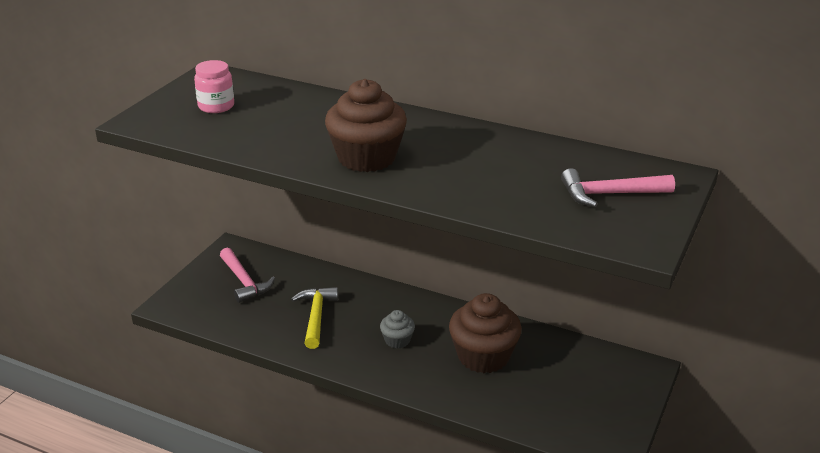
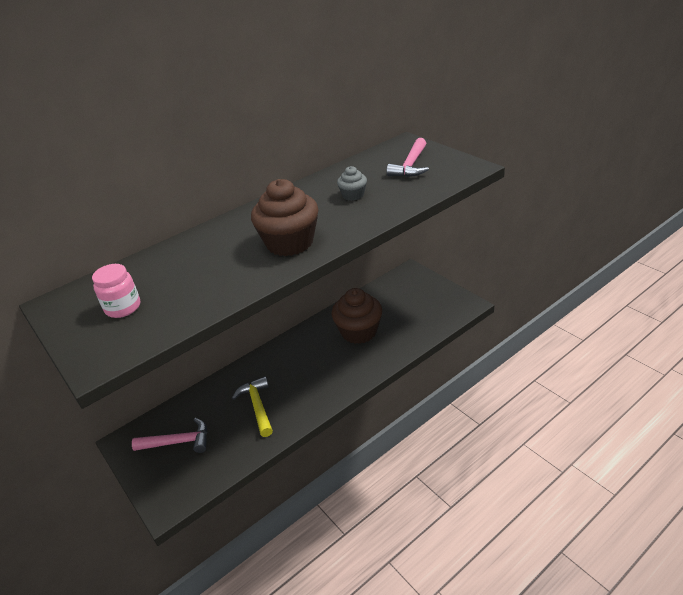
camera: 60 degrees left, 5 degrees up
yellow hammer [291,287,338,349] -> yellow hammer turned 45 degrees clockwise [232,376,273,437]
grey cupcake [380,310,415,348] -> grey cupcake moved to [337,166,367,201]

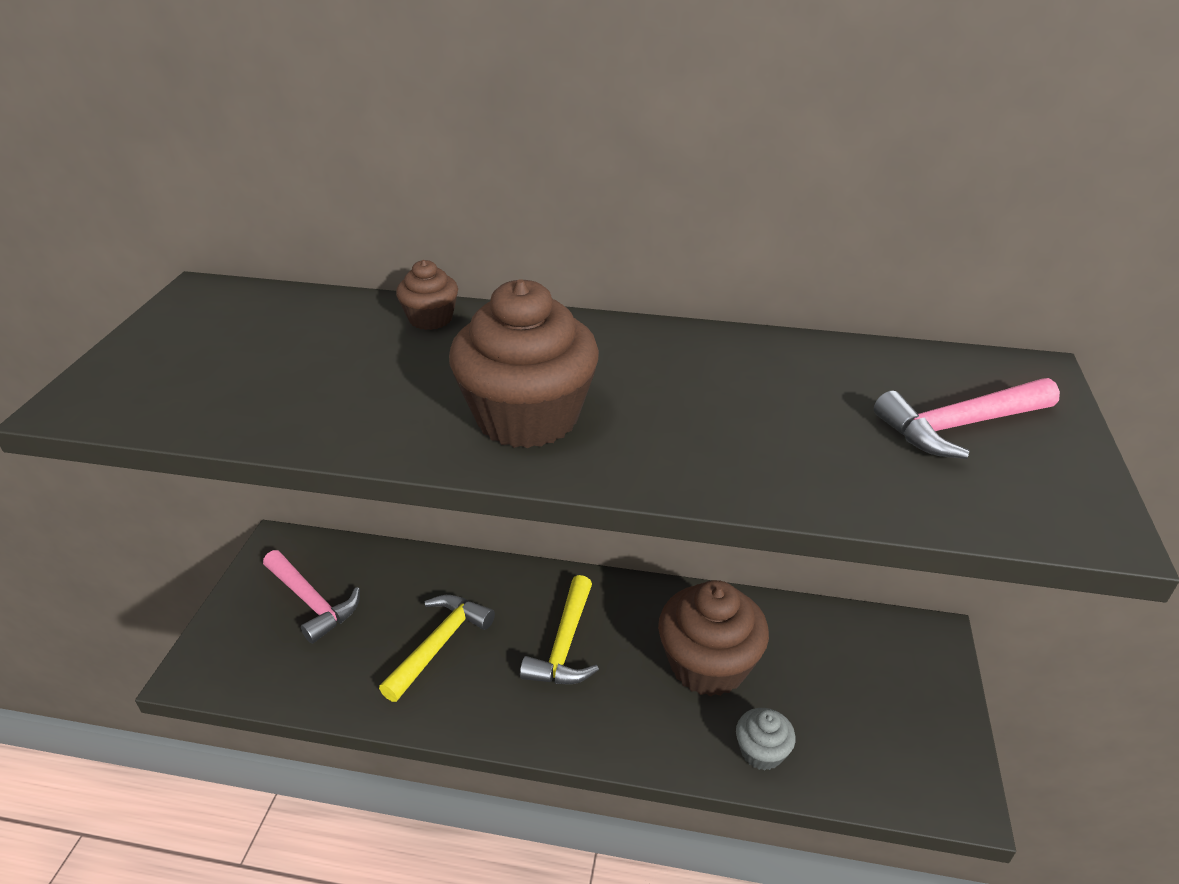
camera: 45 degrees right, 0 degrees up
pink jar [92,264,140,318] -> none
grey cupcake [337,166,367,201] -> grey cupcake moved to [736,708,796,771]
none -> brown cupcake [396,260,458,330]
none -> yellow hammer [520,575,599,684]

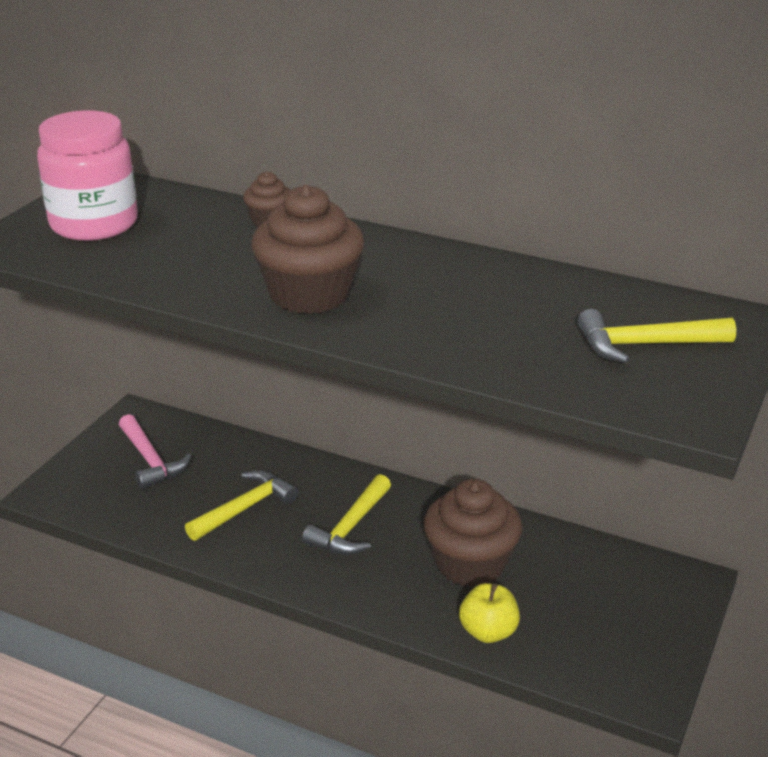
camera: 15 degrees right, 5 degrees down
grey cupcake [736,708,796,771] -> yellow apple [459,583,520,643]
pink hammer [874,378,1060,459] -> yellow hammer [577,309,736,363]
none -> pink jar [37,110,138,241]

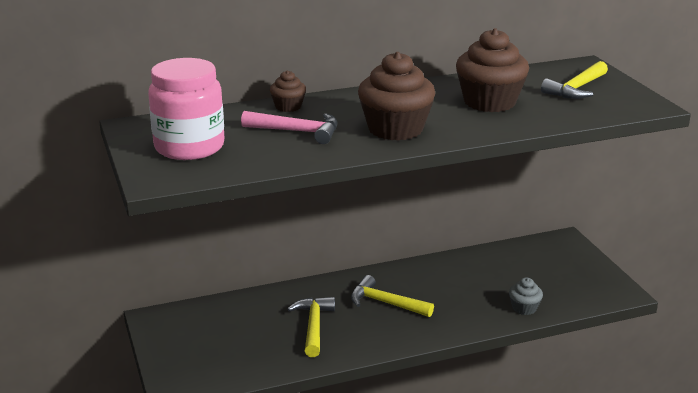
camera: 45 degrees left, 5 degrees down
pink hammer [119,414,192,489] -> pink hammer moved to [241,111,338,144]
yellow hammer [302,474,391,555] -> yellow hammer turned 135 degrees clockwise [351,275,434,317]
brown cupcake [424,479,522,587] -> brown cupcake moved to [456,28,529,112]
yellow apple [459,583,520,643] -> grey cupcake [509,277,543,315]

